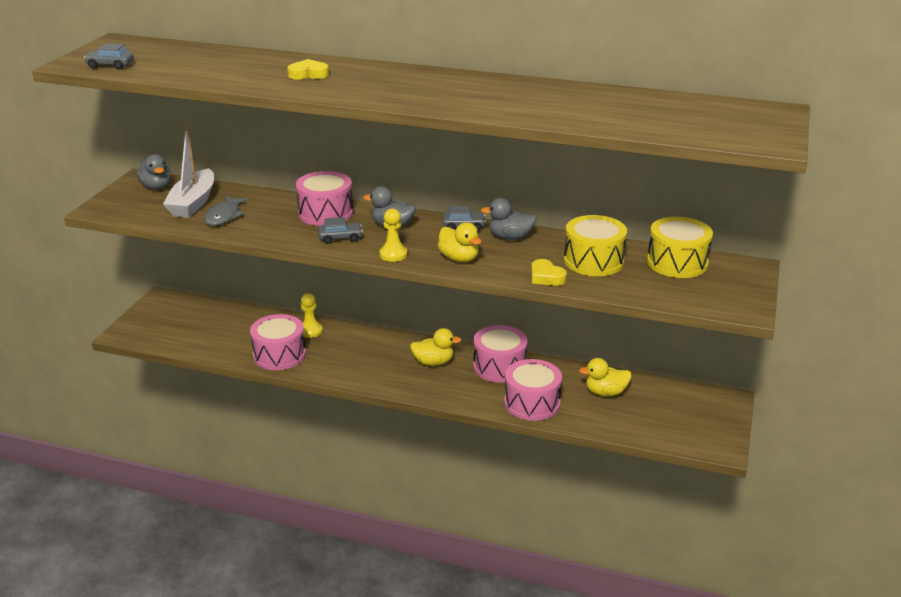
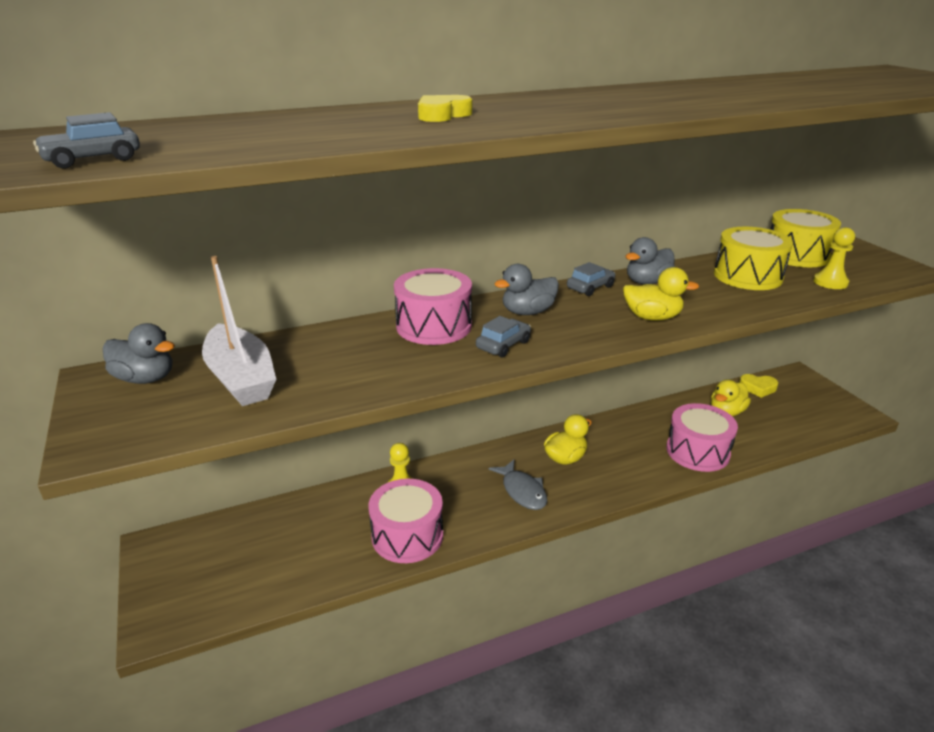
camera: 40 degrees left, 0 degrees up
grey fish [204,196,248,226] -> grey fish moved to [489,460,547,510]
yellow pawn [379,208,407,262] -> yellow pawn moved to [813,227,855,289]
pink drum [473,325,528,383] -> none
yellow heart [531,259,567,286] -> yellow heart moved to [739,374,778,398]

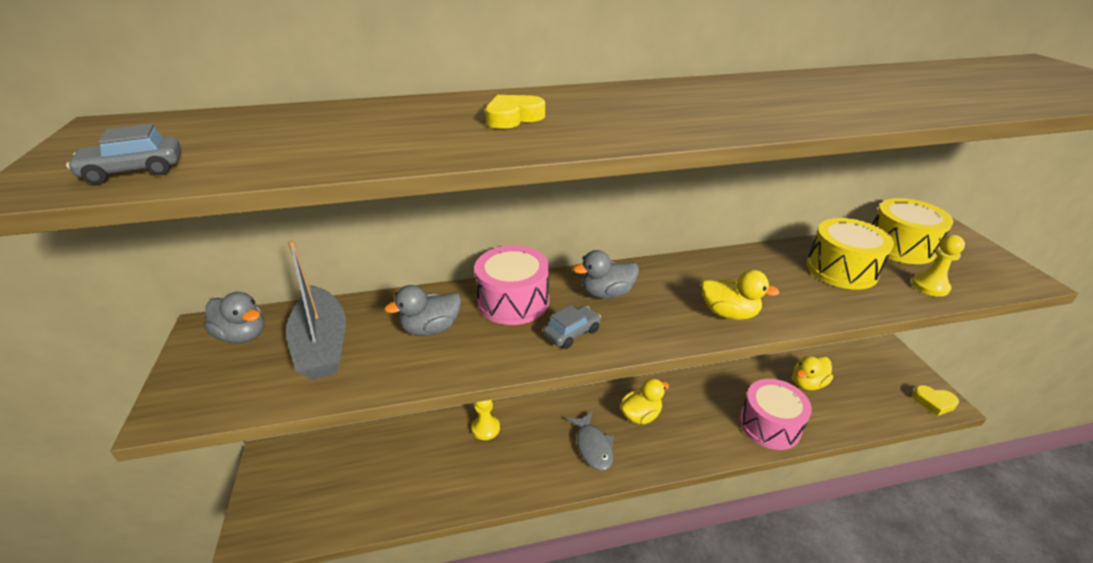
camera: 10 degrees right, 5 degrees up
white boat [202,256,276,406] -> grey boat [286,240,346,380]
pink drum [368,479,443,563] -> none
grey car [567,262,615,296] -> none
grey duck [626,237,675,285] -> grey duck moved to [384,285,461,336]
yellow heart [739,374,778,398] -> yellow heart moved to [912,385,959,416]

